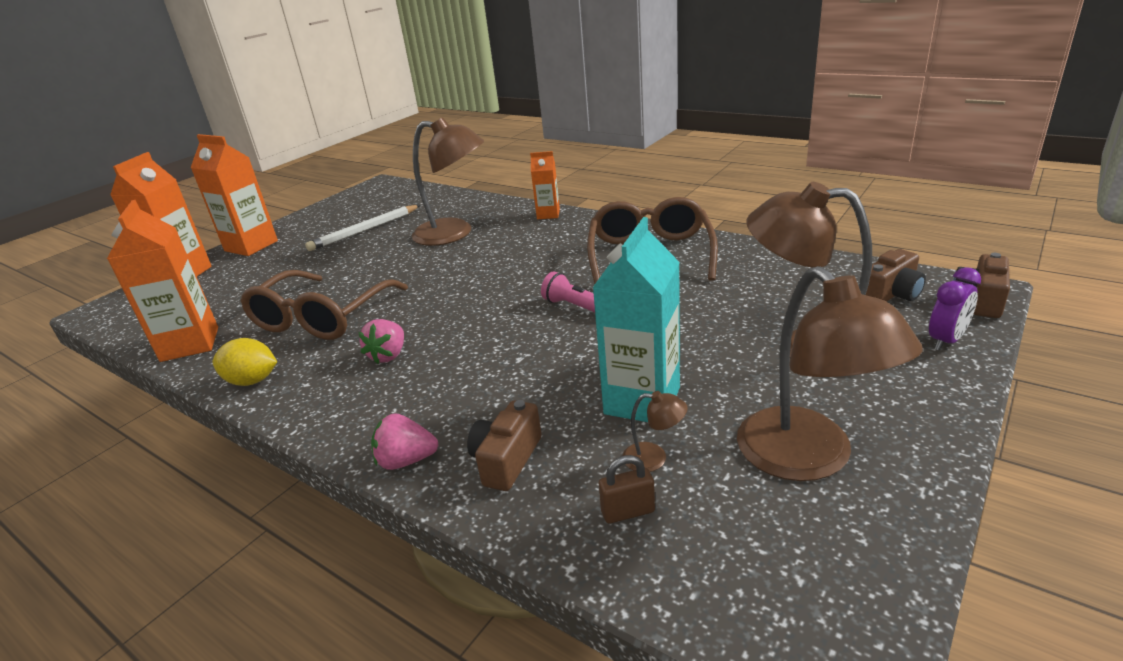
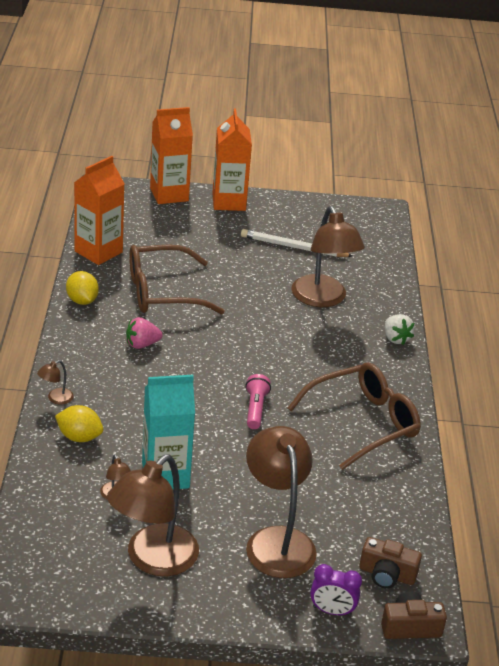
camera: 50 degrees right, 5 degrees up
pink strawberry [371,413,438,470] -> brown lamp [37,360,74,405]
brown camera [467,400,542,491] -> yellow lemon [55,405,103,442]
orange carton [530,151,560,219] -> white strawberry [385,314,415,345]
brown padlock [599,455,655,524] -> none

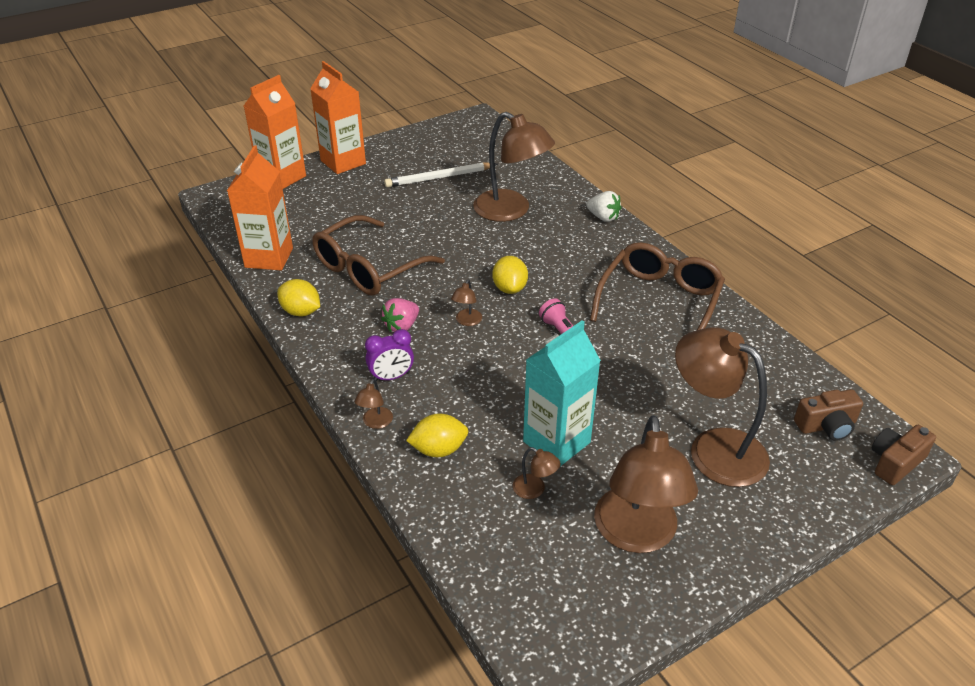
camera: 30 degrees left, 5 degrees up
purple clock [310,564,362,616] -> purple clock moved to [365,329,414,381]
none -> brown lamp [451,280,482,326]
none -> yellow lemon [492,256,528,294]

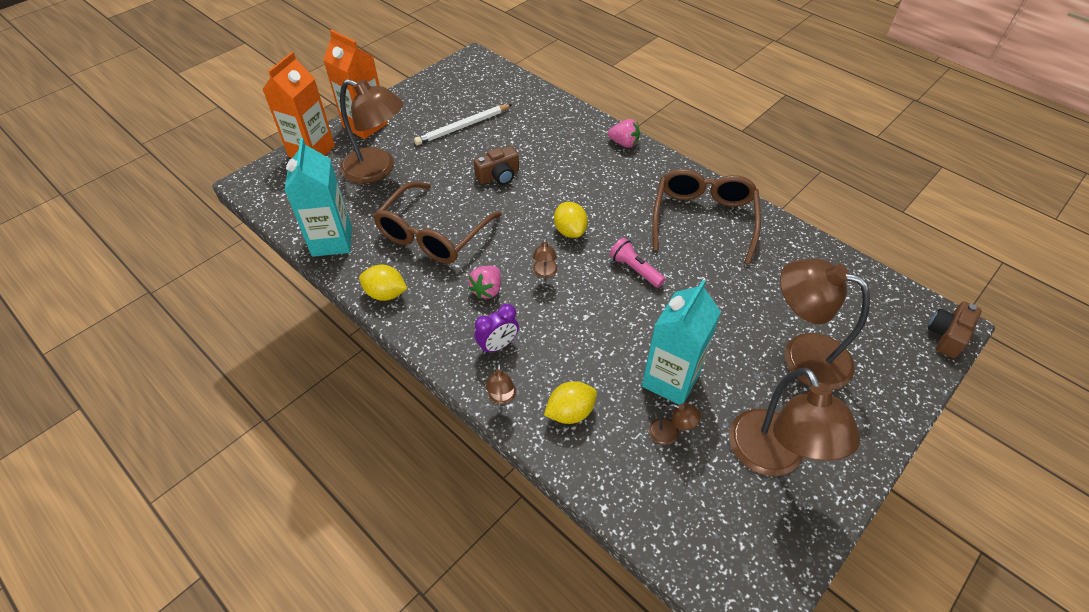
camera: 15 degrees left, 10 degrees up
orange carton [227,145,293,270] -> turquoise carton [285,138,352,257]
brown lamp [473,112,555,222] -> brown lamp moved to [340,79,403,183]
white strawberry [586,191,622,222] -> pink strawberry [608,119,640,148]
brown camera [794,389,863,441] -> brown camera moved to [474,146,519,185]

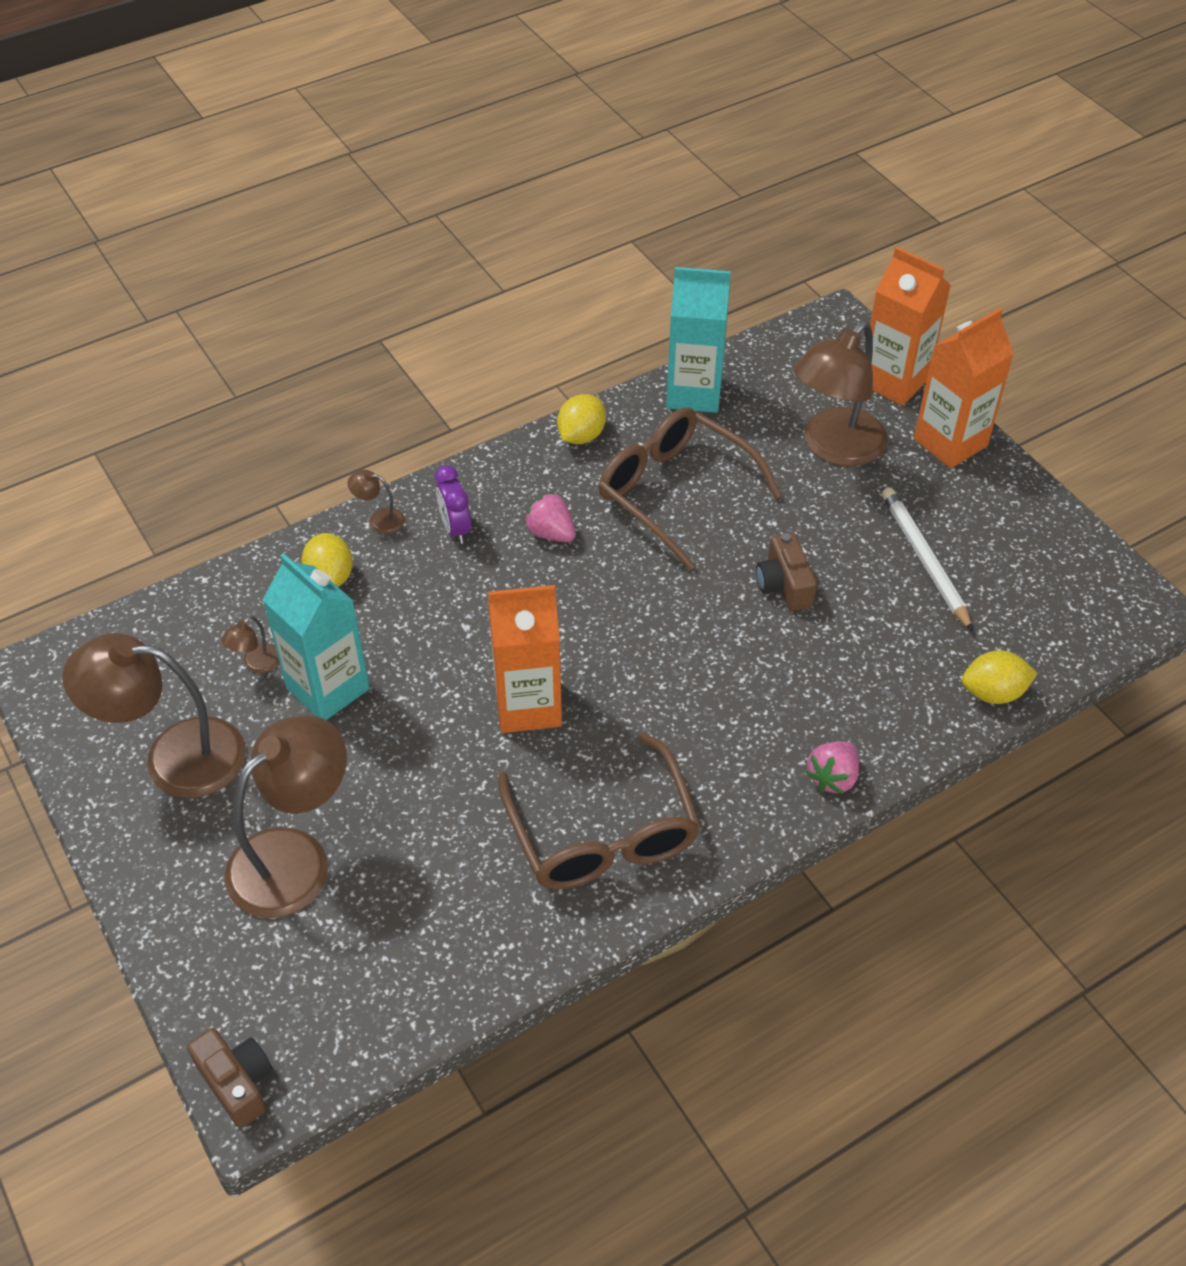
camera: 105 degrees right, 0 degrees up
brown lamp [533,237,558,278] -> none
yellow lemon [554,202,588,238] -> yellow lemon moved to [962,650,1038,704]
pink flashlight [609,238,665,288] -> orange carton [488,585,562,733]
brown glasses [652,169,761,264] -> brown glasses turned 45 degrees clockwise [498,733,701,890]

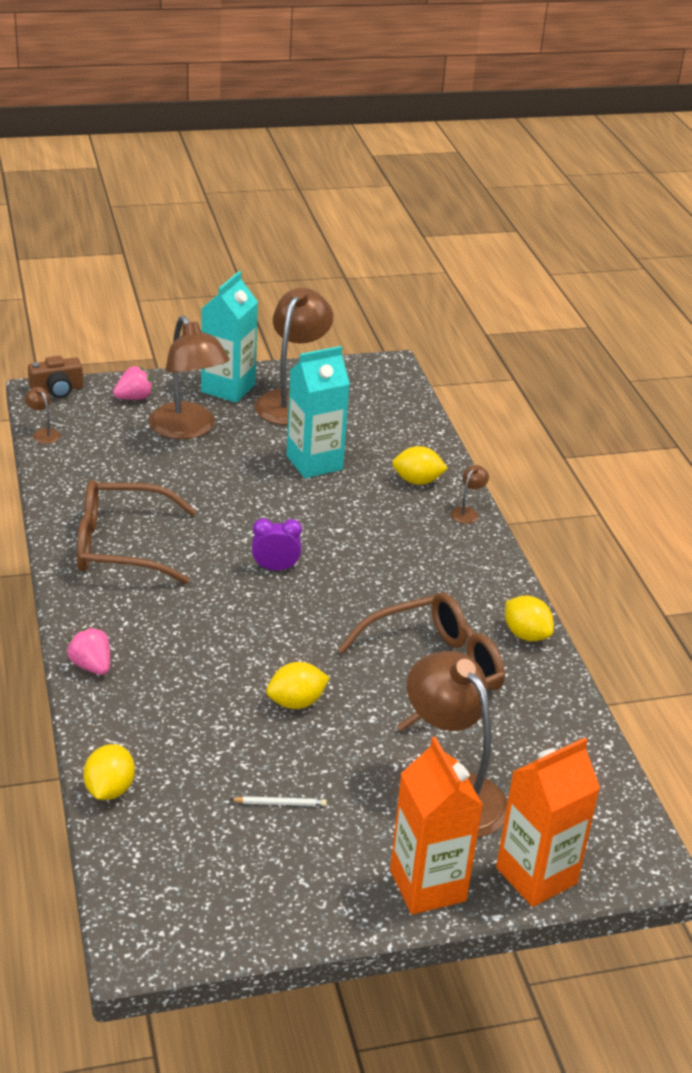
camera: 105 degrees right, 15 degrees down
brown lamp [221,616,279,673] -> brown lamp moved to [24,387,61,444]
purple clock [435,465,471,544] -> purple clock moved to [252,518,302,571]
orange carton [488,585,562,733] -> none
pink strawberry [524,492,576,542] -> pink strawberry moved to [113,366,153,400]
turquoise carton [666,267,731,413] -> turquoise carton moved to [201,271,258,403]
brown camera [756,532,817,611] -> yellow lemon [266,662,330,709]
white pencil [882,487,973,632] -> white pencil [229,796,327,806], size x0.49

